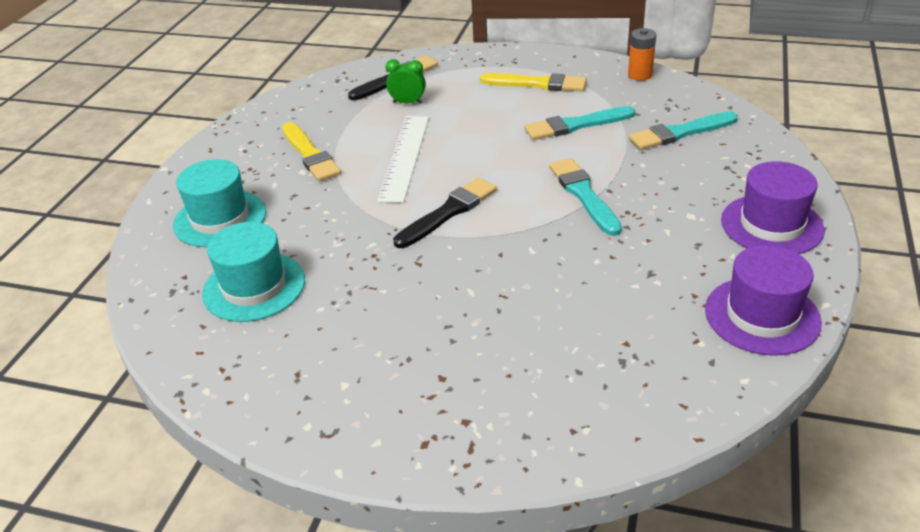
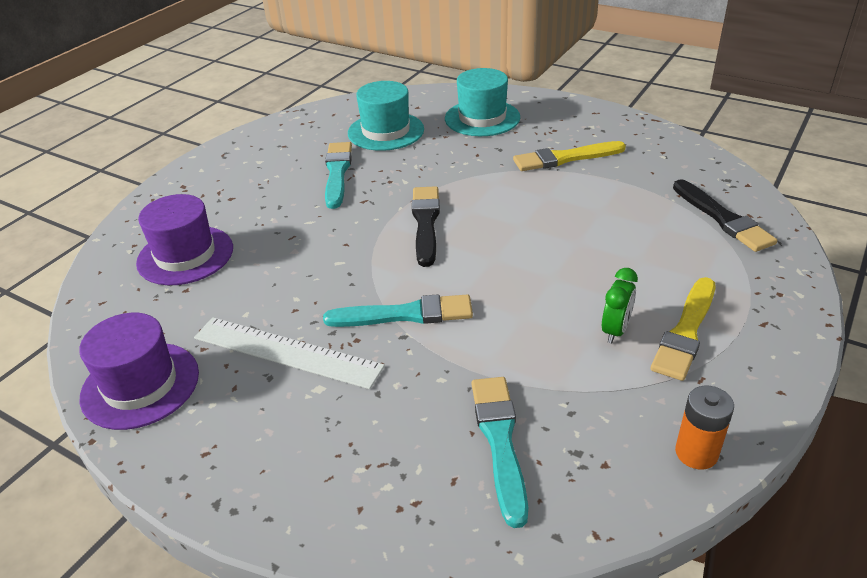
camera: 105 degrees right, 0 degrees up
white ruler [377,116,429,203] -> white ruler moved to [194,317,385,389]
green clock [386,59,426,104] -> green clock moved to [602,268,638,343]
black brush [393,178,497,248] -> black brush turned 150 degrees counterclockwise [412,186,440,267]
turquoise brush [524,106,635,140] -> turquoise brush moved to [325,142,352,209]
purple hat [721,161,825,254] -> purple hat moved to [136,194,233,285]

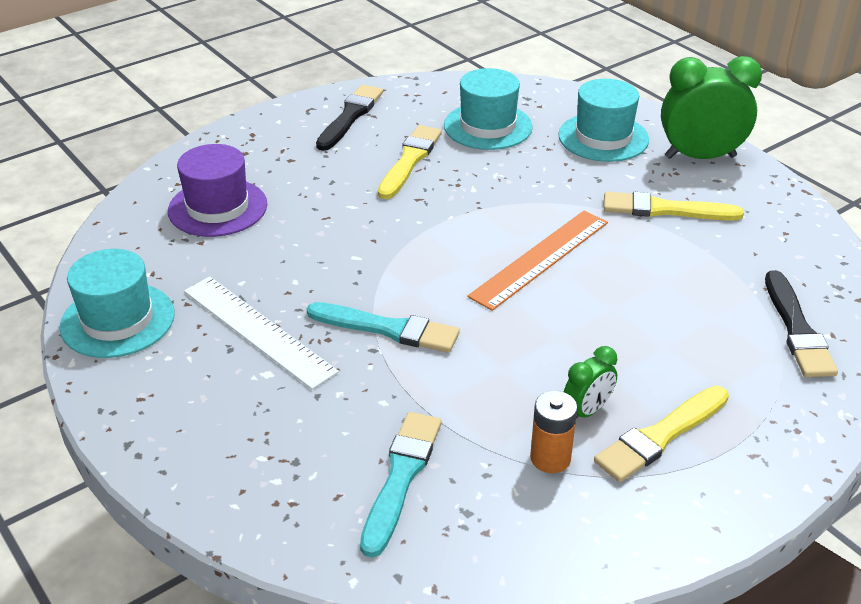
camera: 20 degrees right, 0 degrees up
purple hat [79,313,199,430] -> turquoise hat [60,249,175,358]
turquoise brush [325,142,352,209] -> yellow brush [378,125,442,199]
black brush [412,186,440,267] -> black brush moved to [316,85,383,151]
orange battery [675,386,734,470] -> orange battery moved to [530,391,577,473]
none -> orange ruler [467,211,608,311]
none -> green clock [661,56,762,159]

